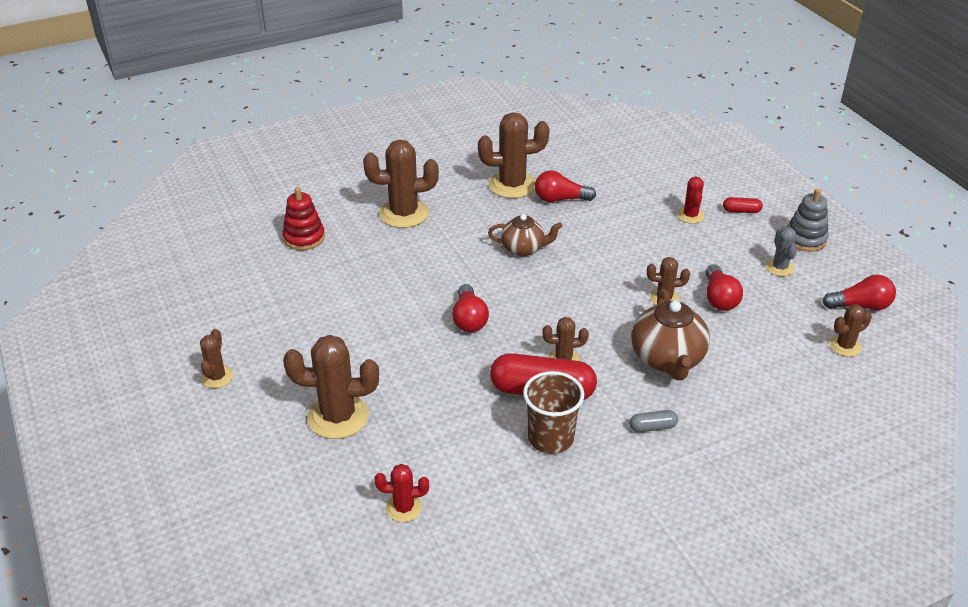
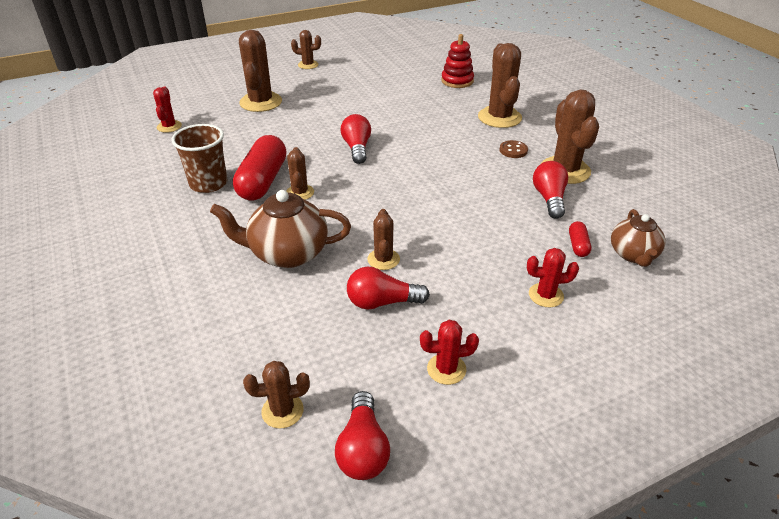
camera: 90 degrees right, 0 degrees up
red light bulb [452,284,489,332] -> red light bulb turned 90 degrees clockwise [341,114,371,164]
brown teapot [488,214,562,256] -> brown teapot moved to [611,209,666,267]
grey capsule [630,410,678,432] -> none
red capsule [723,197,763,213] -> red capsule moved to [569,221,591,257]
grey cactus [766,227,797,276] -> red cactus [420,320,479,385]
grey stacking toy [787,188,829,252] -> none
brown cactus [829,304,872,357] -> brown cactus turned 75 degrees counterclockwise [243,361,310,428]
none -> brown button [499,140,528,158]

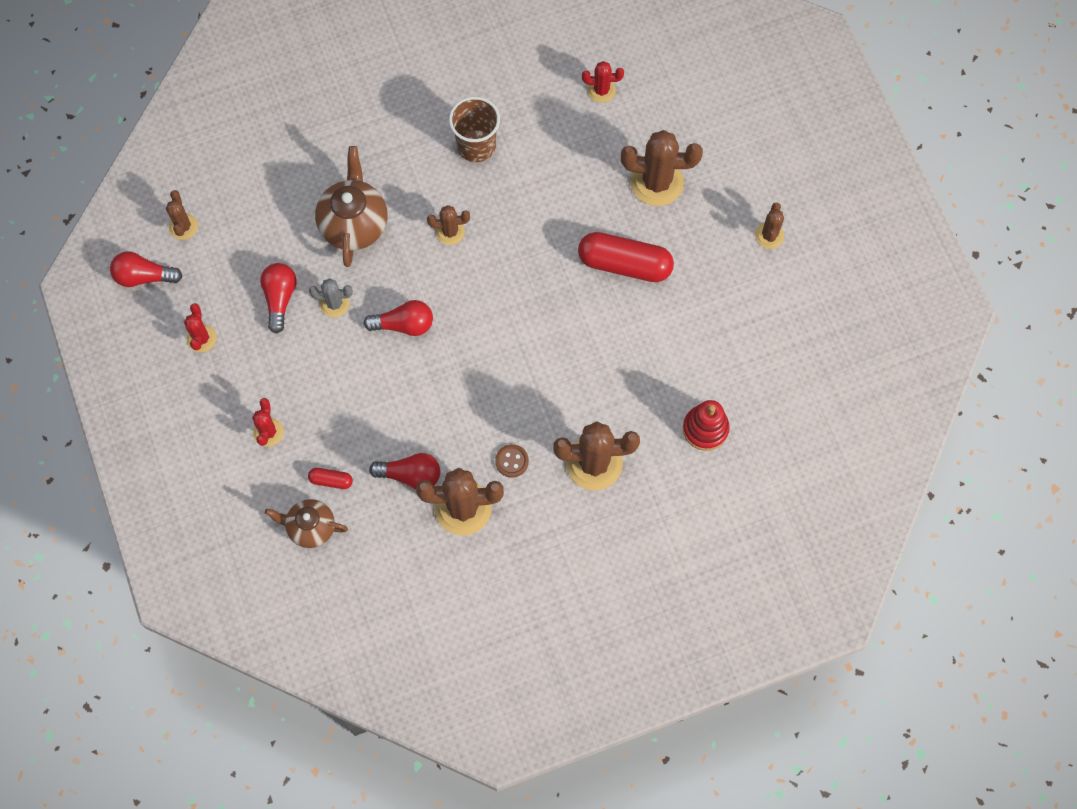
camera: 95 degrees right, 30 degrees up
red capsule [233,135,286,201] -> red capsule moved to [578,232,674,282]
red light bulb [341,114,371,164] -> red light bulb moved to [363,300,433,336]
brown cactus [367,209,400,270] -> grey cactus [309,278,353,317]

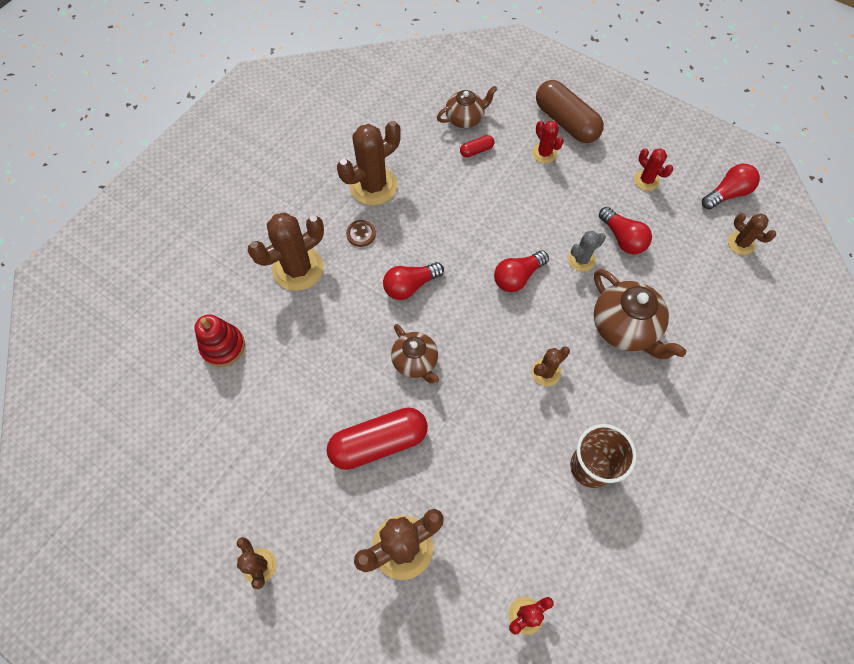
camera: 145 degrees right, 5 degrees down
red light bulb [369,453,440,489] -> red light bulb moved to [383,262,444,300]
none -> brown teapot [391,324,439,383]
none -> brown capsule [536,80,604,143]

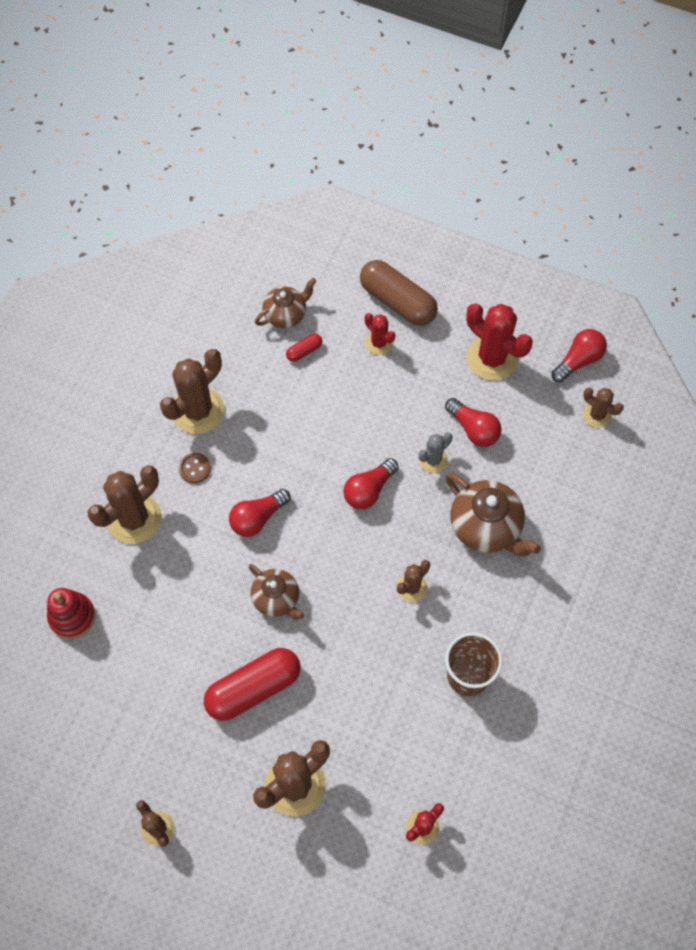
camera: 10 degrees left, 0 degrees up
red cactus [634,148,673,191] -> red cactus [466,303,533,381], size x1.85

